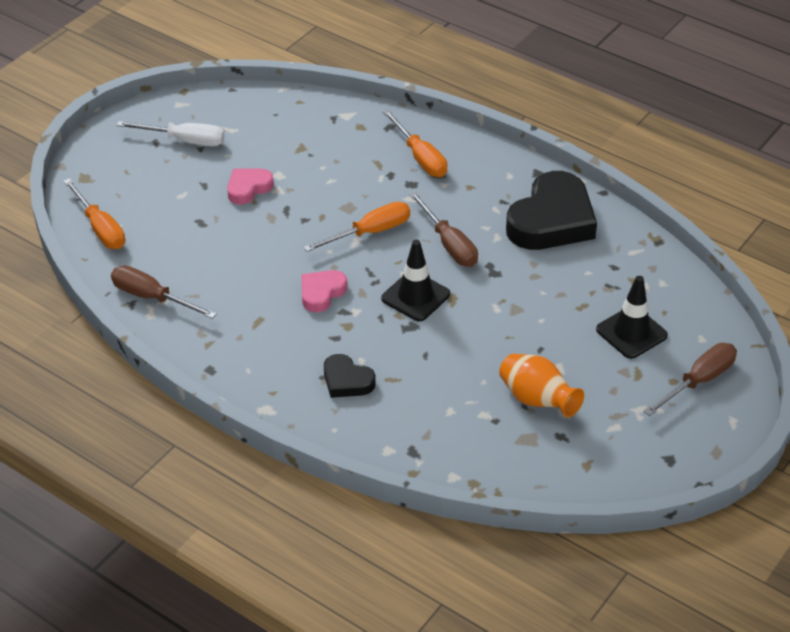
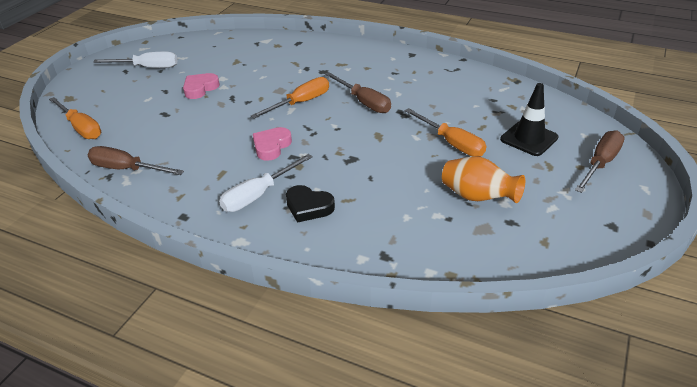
camera: 10 degrees left, 5 degrees down
black traffic cone [381,240,450,321] -> none
orange screwdriver [383,110,447,177] -> orange screwdriver moved to [404,108,486,157]
black heart [506,171,597,250] -> none
none -> white screwdriver [219,154,313,212]

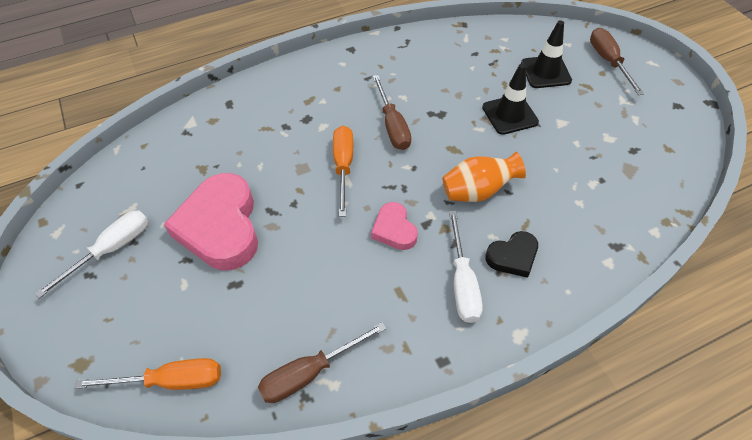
camera: 50 degrees left, 15 degrees up
pink heart [183,73,220,99] -> pink heart [164,173,258,270], size x1.98
brown screwdriver [325,72,391,113] -> brown screwdriver turned 75 degrees clockwise [372,75,411,150]
orange screwdriver [404,108,486,157] -> black traffic cone [482,64,539,135]
orange vase [442,156,525,203] -> orange vase moved to [442,152,526,202]

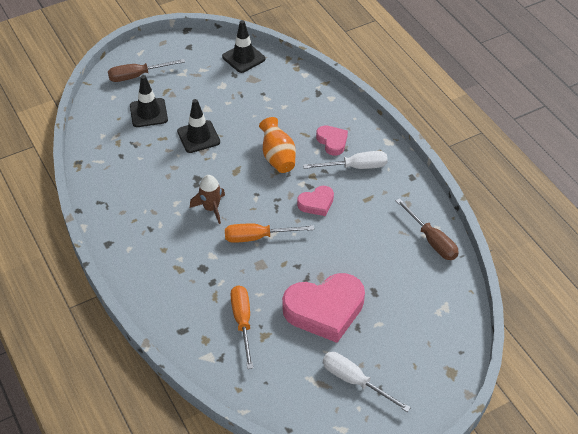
camera: 95 degrees left, 5 degrees down
orange screwdriver [75,358,221,390] -> orange screwdriver moved to [231,285,253,369]
brown screwdriver [372,75,411,150] -> brown rocket [190,175,225,224]
black heart [485,231,538,278] -> pink heart [316,125,348,156]
none -> black traffic cone [222,20,265,73]

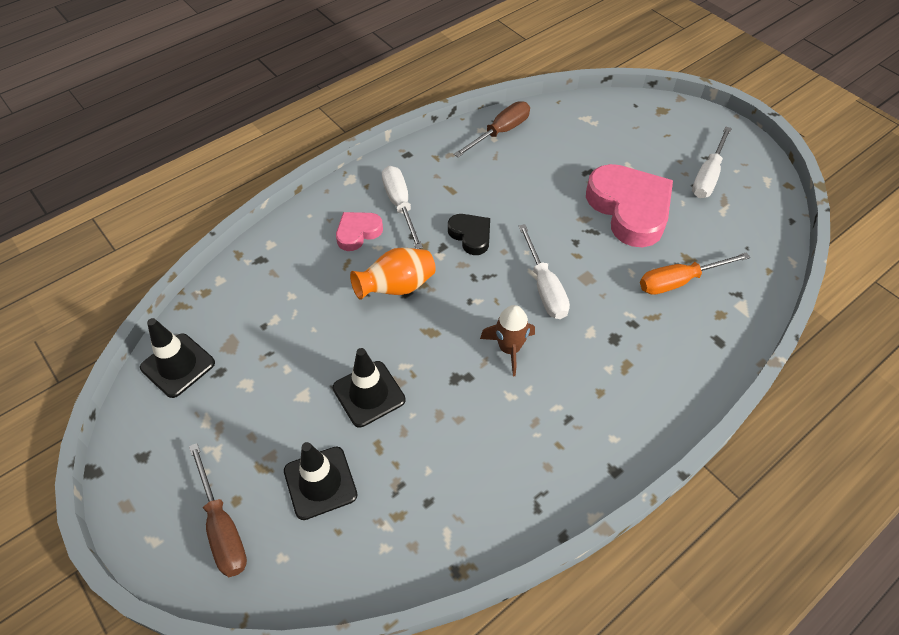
camera: 100 degrees left, 5 degrees up
orange screwdriver [225,224,314,243] -> white screwdriver [519,224,570,319]
pink heart [297,186,334,216] -> black heart [448,214,490,255]

